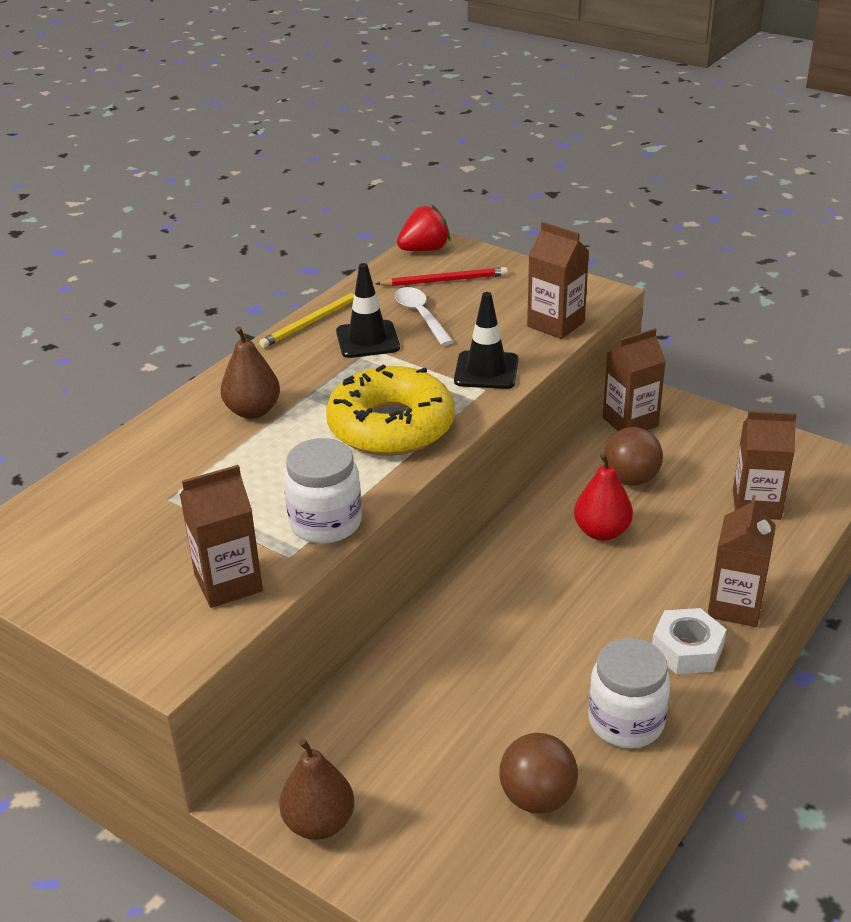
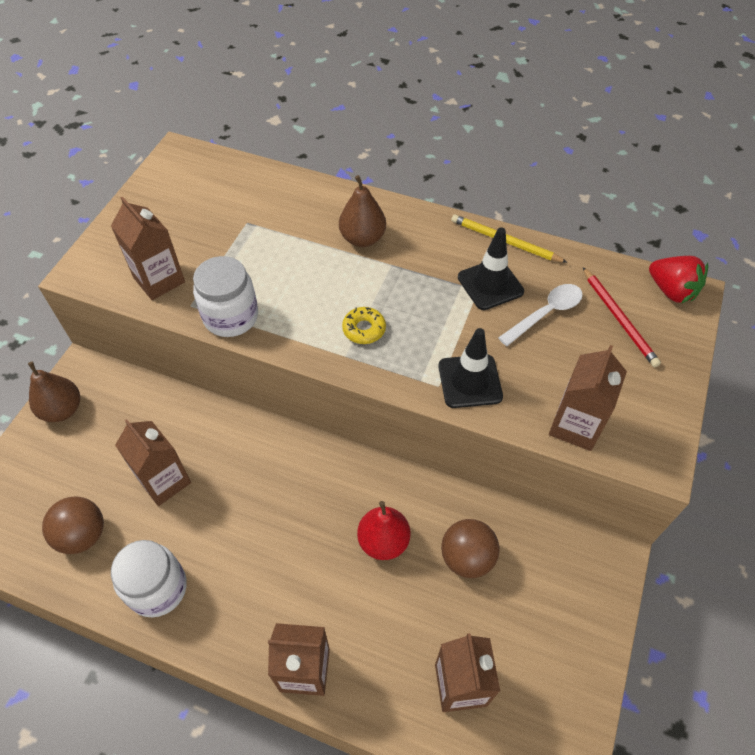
camera: 75 degrees right, 20 degrees up
yellow donut [326,365,455,456] -> yellow donut [342,307,386,344], size x0.40
brown carton [603,328,666,431] -> brown carton moved to [115,419,191,506]
white nut [652,608,726,674] -> none

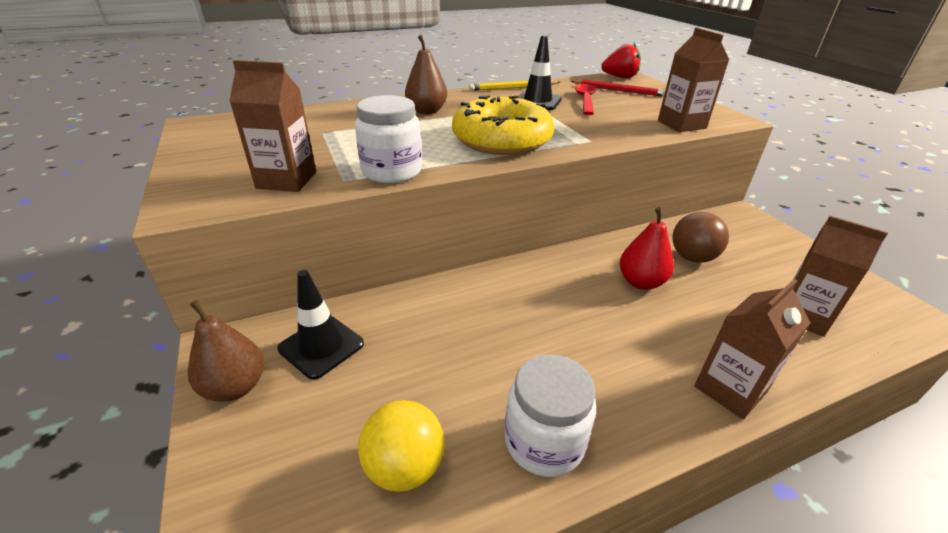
camera: 45 degrees left, 20 degrees down
brown ball [42,496,104,554] -> yellow ball [358,400,445,492]
brown carton [115,419,191,506] -> none
yellow donut [342,307,386,344] -> yellow donut [452,96,555,155], size x2.50
black traffic cone [438,328,503,408] -> black traffic cone moved to [278,270,364,380]
white spoon [498,284,583,346] -> red spoon [575,84,596,115]

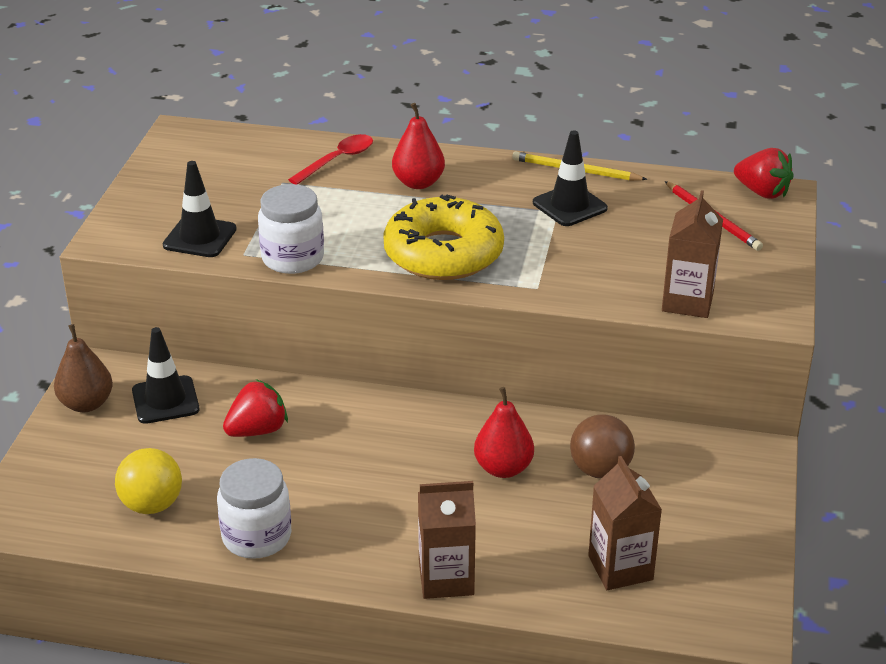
camera: 35 degrees right, 0 degrees up
brown carton [229,60,316,192] -> black traffic cone [163,161,237,257]
brown pear [405,35,447,114] -> red pear [392,103,445,189]
red spoon [575,84,596,115] -> red spoon moved to [288,134,373,185]
none -> red strawberry [223,379,288,437]

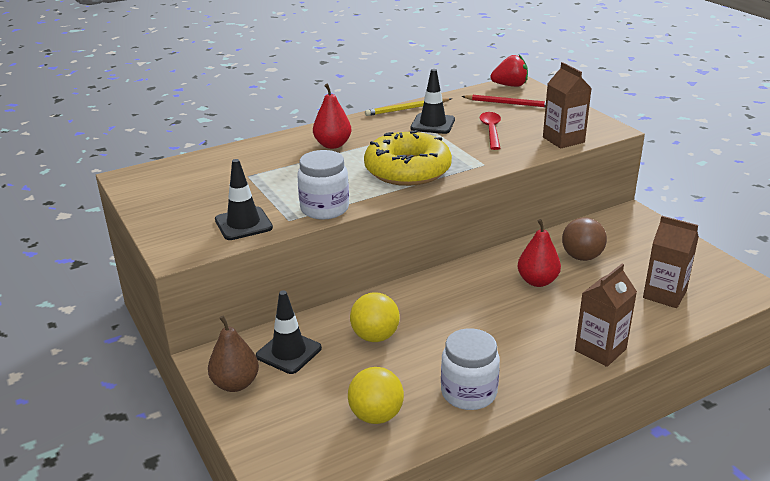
camera: 40 degrees left, 5 degrees down
red strawberry [223,379,288,437] -> yellow ball [350,292,400,342]
red spoon [288,134,373,185] -> red spoon moved to [480,112,501,150]

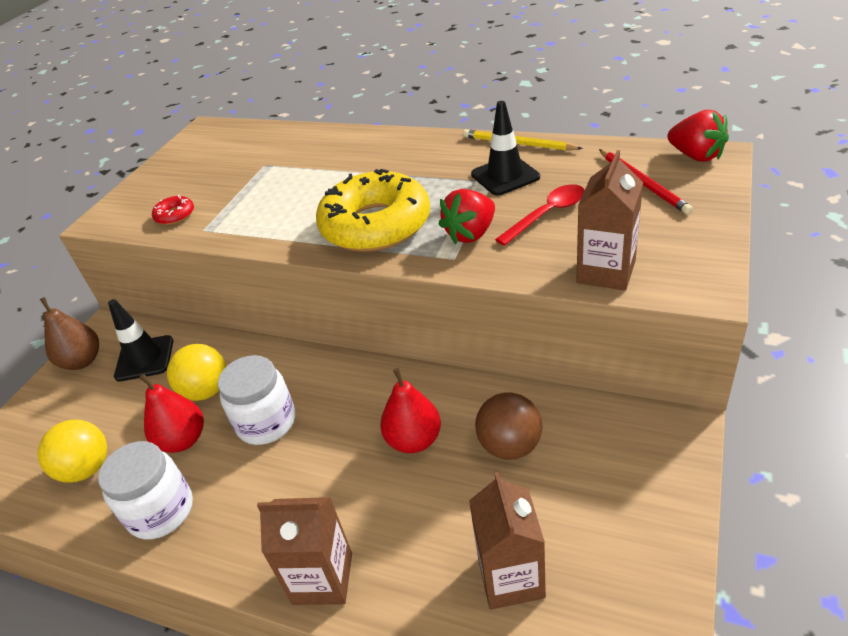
camera: 55 degrees right, 10 degrees up
black traffic cone [215,159,273,240] -> red donut [152,195,194,225]
white jar [297,150,349,220] -> white jar moved to [218,355,295,445]
red pear [313,84,352,149] -> red pear moved to [139,374,204,453]
none -> red strawberry [438,189,495,244]

